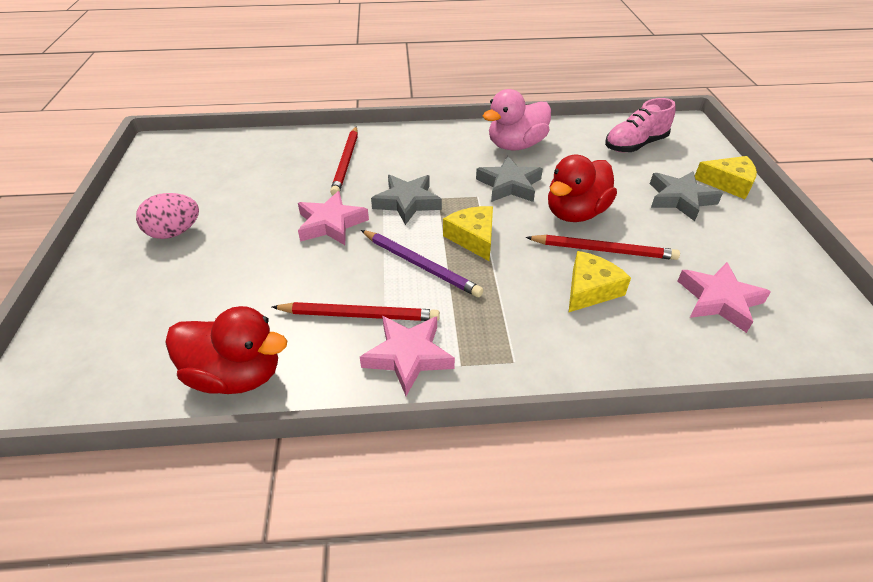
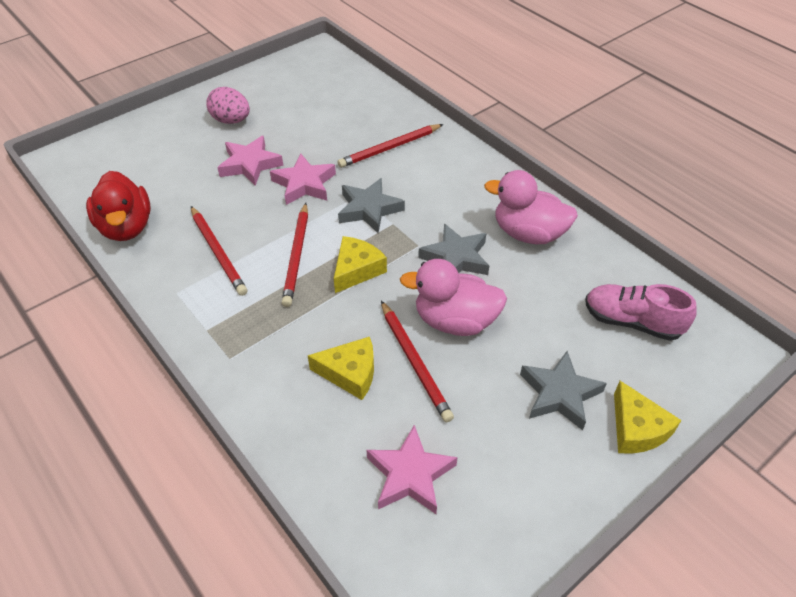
camera: 55 degrees right, 5 degrees up
pink star [360,316,455,396] -> pink star moved to [217,136,283,186]
purple pencil [361,230,483,297] -> red pencil [282,203,308,307]
red duck [548,155,617,222] -> pink duck [400,259,507,336]

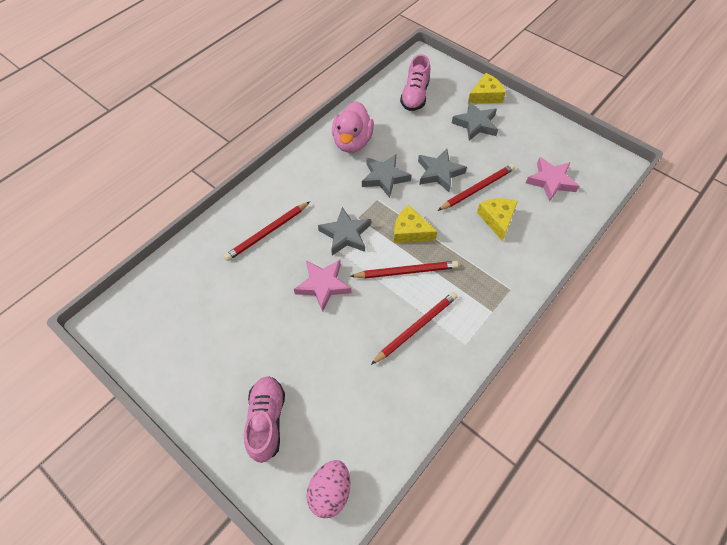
camera: 100 degrees left, 10 degrees up
red duck [86,171,151,241] -> none
pink egg [206,87,250,124] -> pink egg moved to [307,460,350,518]
pink star [217,136,283,186] -> none
red pencil [338,124,444,168] -> red pencil turned 90 degrees clockwise [224,202,310,261]
pink duck [400,259,507,336] -> grey star [418,149,467,192]
none -> pink shoe [244,376,285,463]

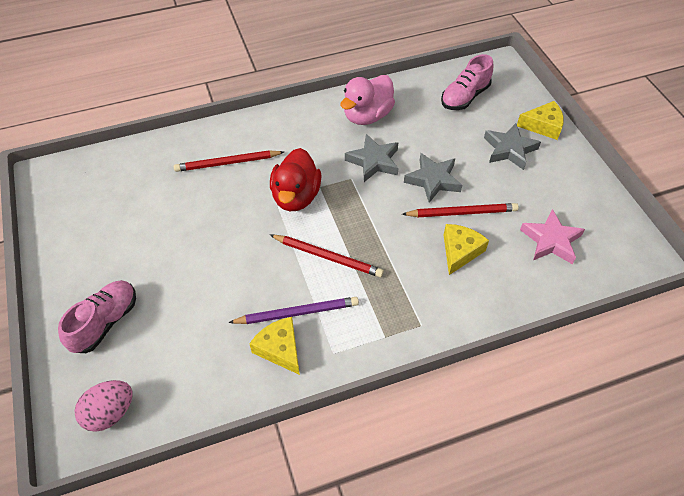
camera: 30 degrees right, 5 degrees down
pink star [294,260,351,312] -> none
grey star [318,207,371,255] -> red duck [270,148,322,211]
red pencil [371,292,458,365] -> purple pencil [228,297,359,324]
yellow cheese [394,205,437,243] -> yellow cheese moved to [249,317,300,375]

